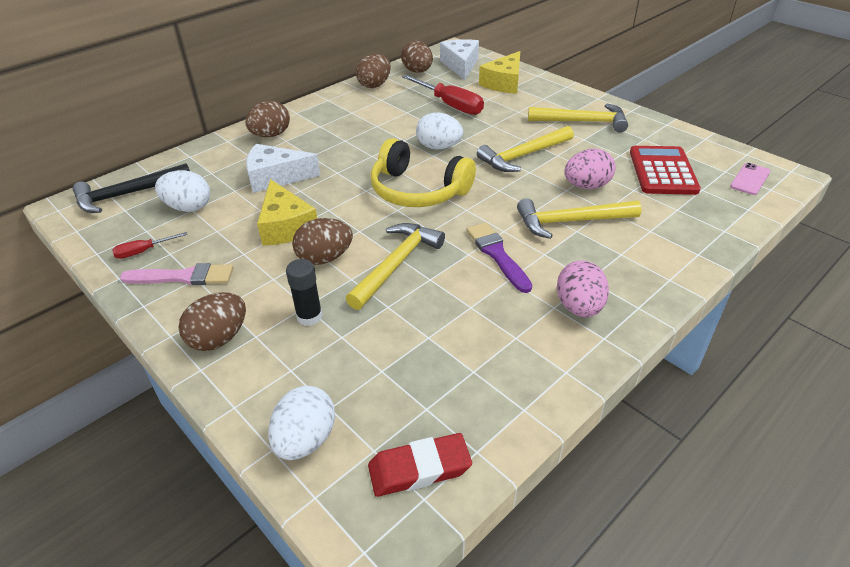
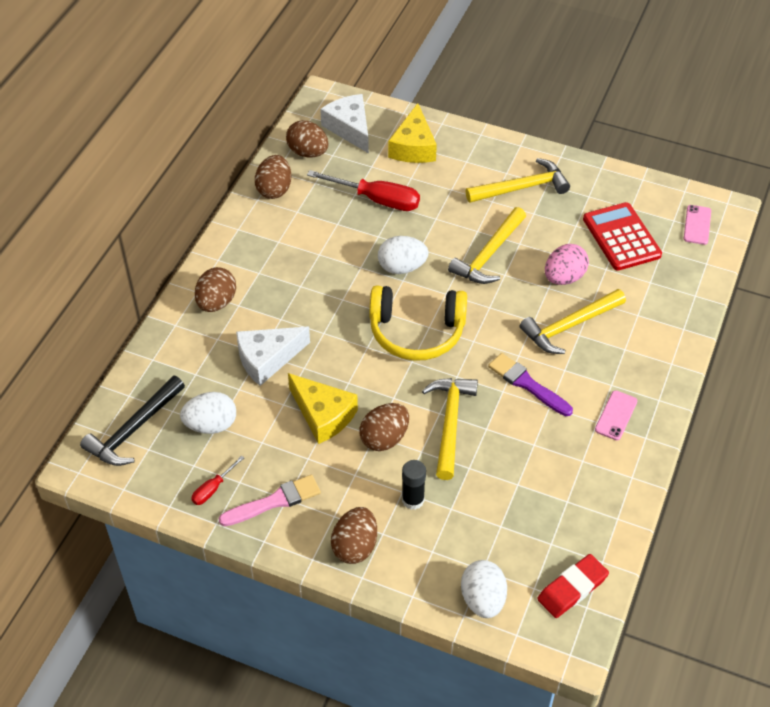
camera: 25 degrees left, 10 degrees up
pink egg [557,260,609,317] -> pink phone [595,391,637,440]

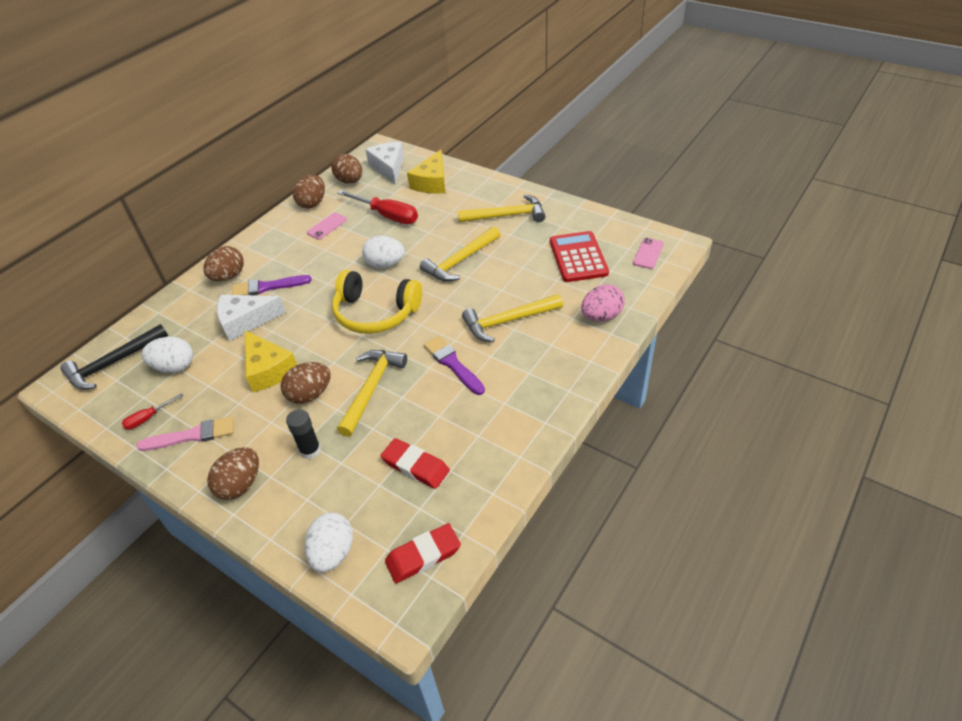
camera: 15 degrees right, 5 degrees down
pink egg [545,244,589,285] -> pink egg moved to [581,284,625,321]
pink phone [595,391,637,440] -> pink phone moved to [307,213,347,240]
none -> purple brush [232,275,312,295]
none -> red eraser [381,438,450,489]

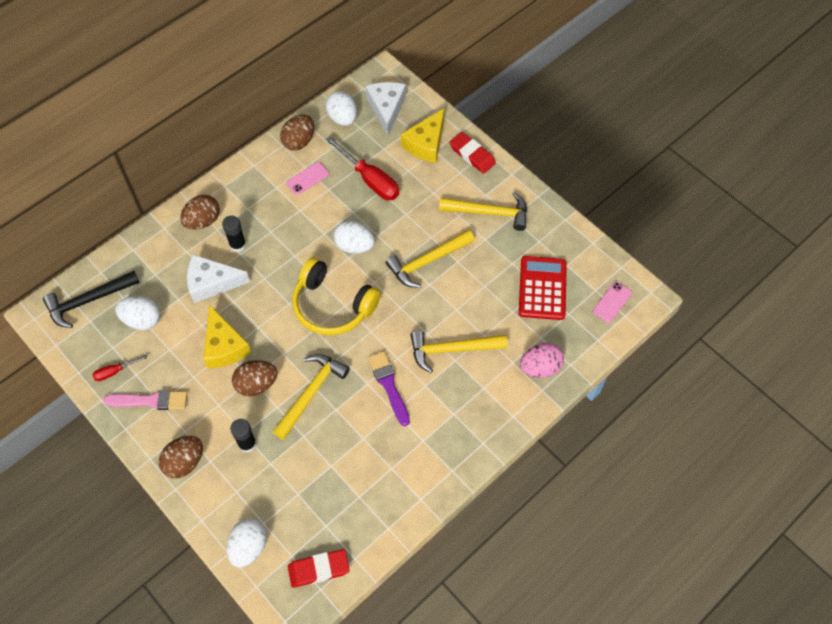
camera: 10 degrees right, 15 degrees up
purple brush [232,275,312,295] -> black glue stick [222,216,246,252]
brown egg [332,154,362,183] -> white egg [326,91,357,126]
red eraser [381,438,450,489] -> red eraser moved to [450,132,496,174]

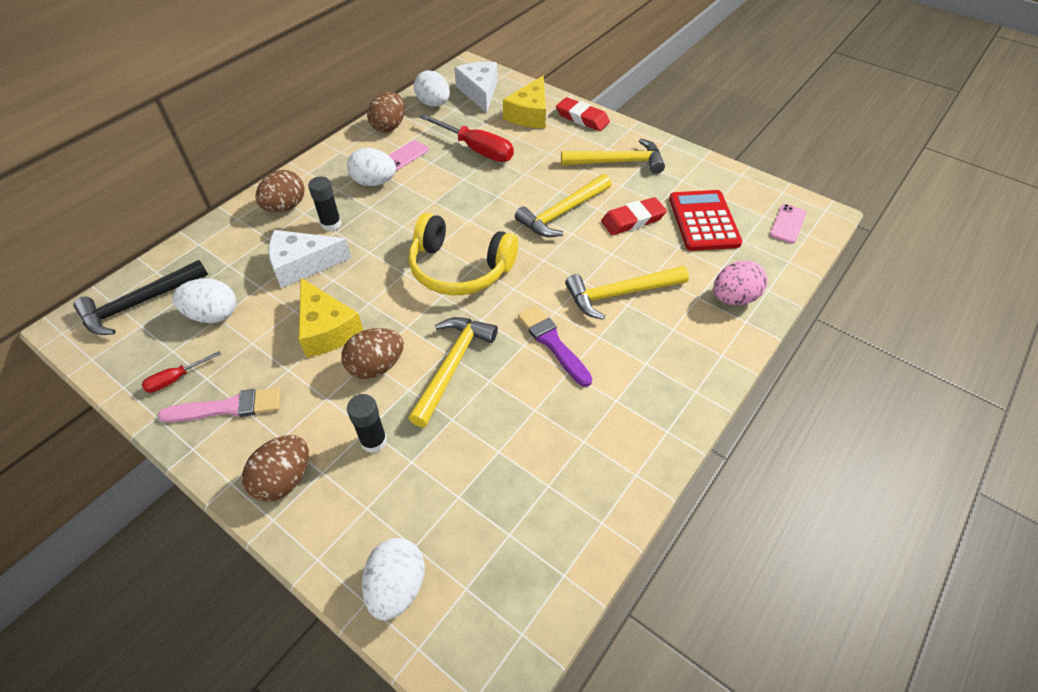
camera: 10 degrees left, 10 degrees down
red eraser [288,549,350,588] -> red eraser moved to [601,197,667,235]
white egg [334,221,375,254] -> white egg moved to [347,148,396,186]

